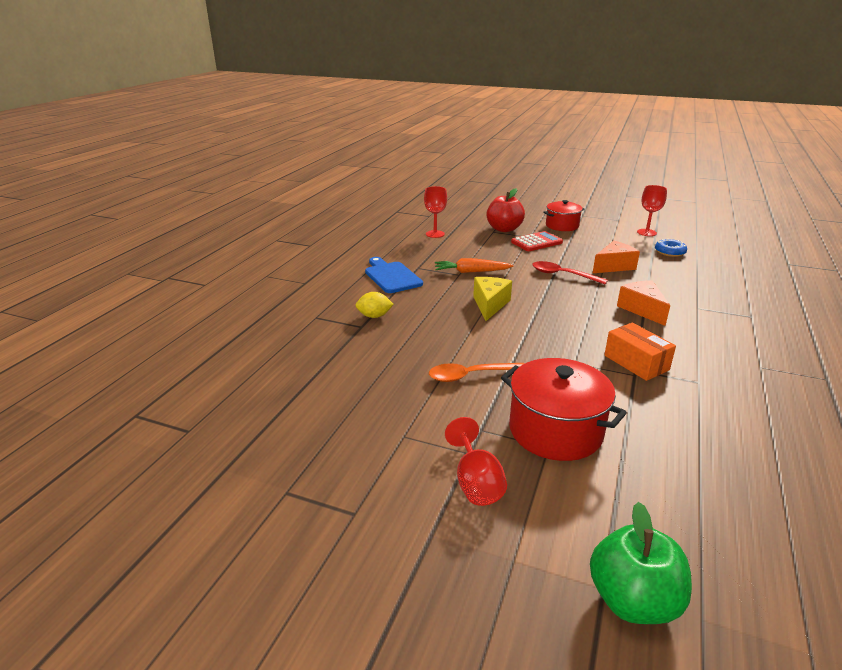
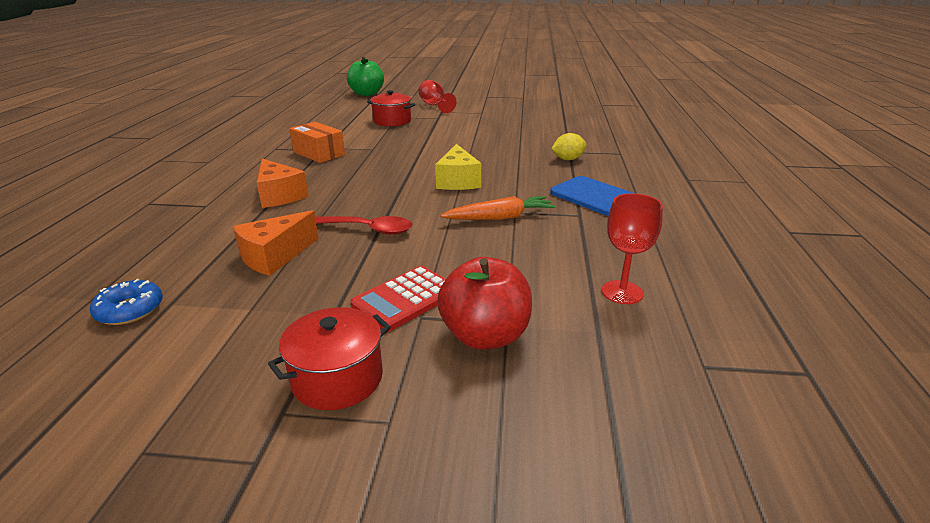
camera: 165 degrees right, 0 degrees up
orange spoon [429,363,525,382] -> none
red pot [501,358,627,461] -> red pot [367,90,415,127], size x0.65
red goblet [637,185,667,236] -> none

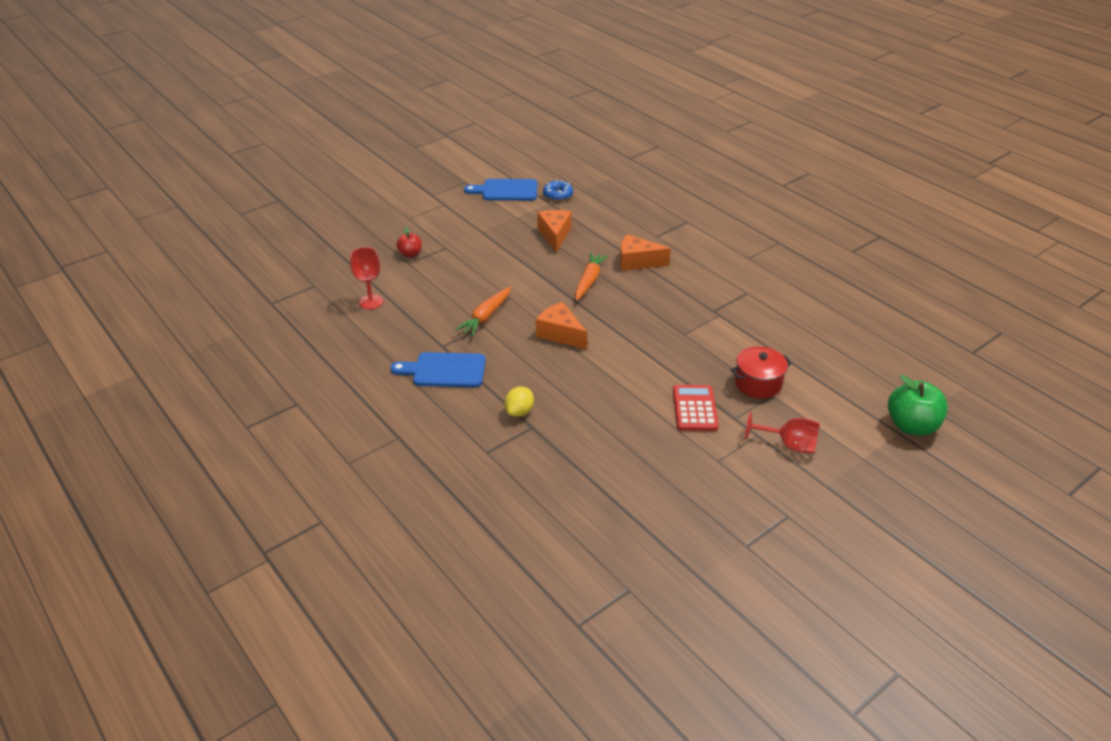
camera: 135 degrees right, 10 degrees up
red pot [268,307,391,410] -> none
orange box [289,122,345,163] -> none
red spoon [315,216,412,235] -> none
red calculator [350,266,446,332] -> red calculator moved to [673,385,719,431]
yellow cheese [435,144,481,190] -> orange cheese [536,302,587,349]
red apple [438,257,532,350] -> red apple [397,227,422,257], size x0.56
none -> blue cutting board [464,179,537,201]
none -> orange carrot [575,252,608,301]

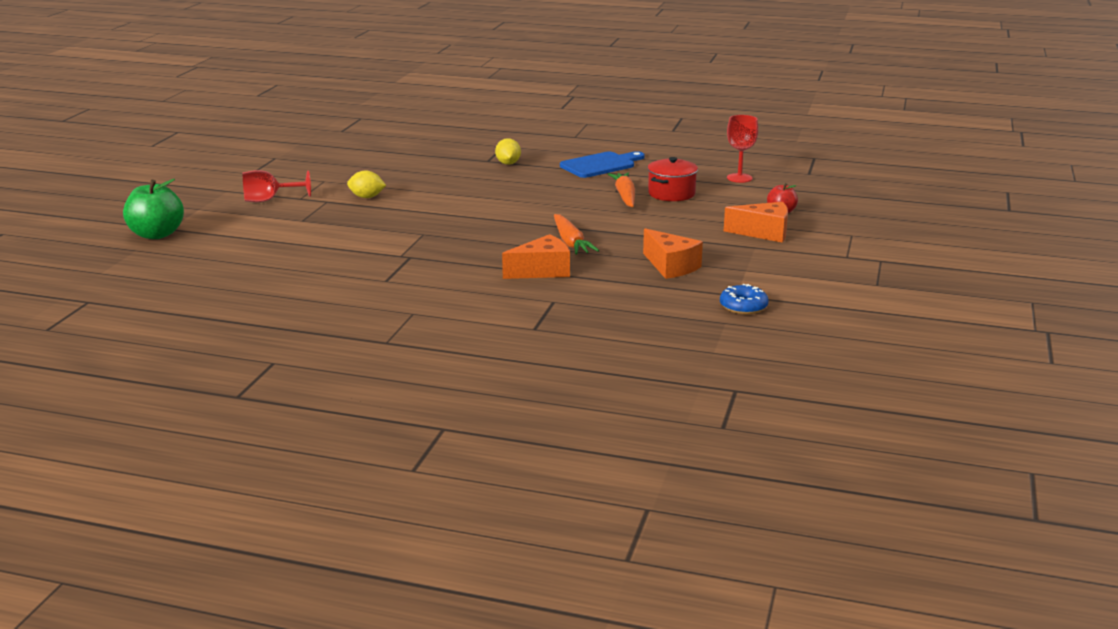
camera: 145 degrees right, 15 degrees down
blue cutting board [464,179,537,201] -> none
orange cheese [536,302,587,349] -> orange cheese moved to [724,202,788,243]
red calculator [673,385,719,431] -> yellow lemon [347,170,386,198]
red pot [731,346,792,399] -> red pot moved to [648,157,698,201]

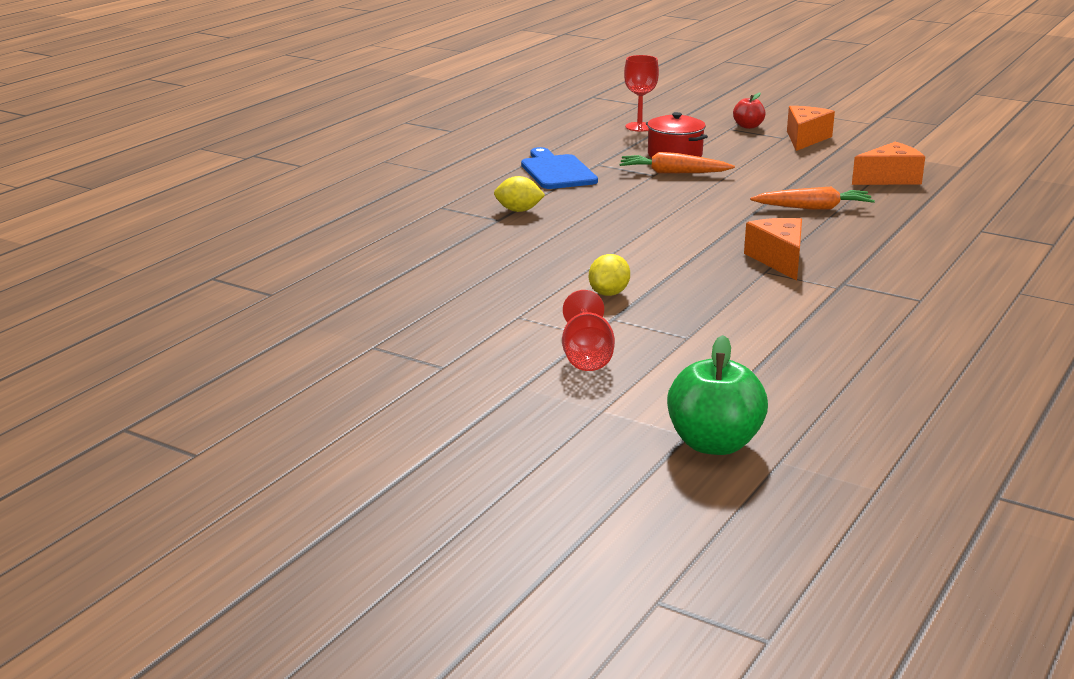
camera: 75 degrees left, 0 degrees up
orange cheese [502,234,570,279] -> orange cheese moved to [744,218,802,281]
blue donut [720,284,769,314] -> none

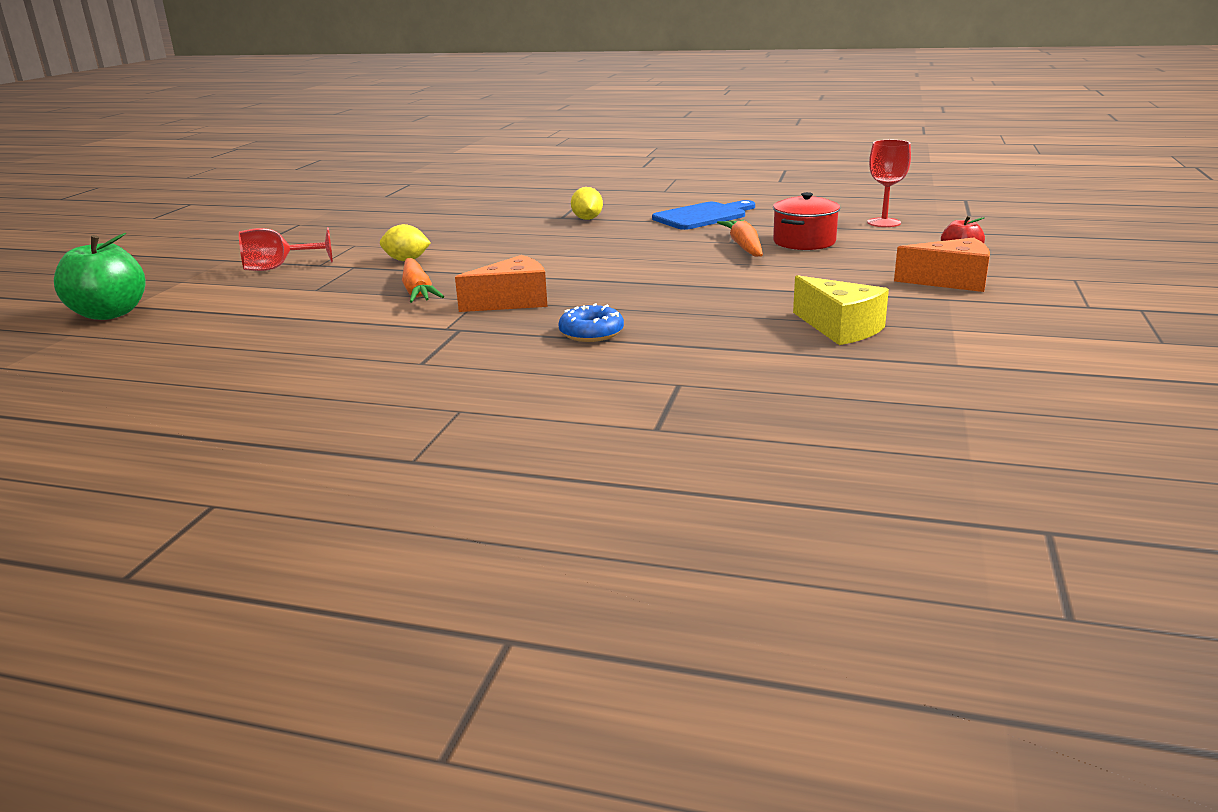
camera: 75 degrees right, 0 degrees up
orange carrot [750,187,875,210] -> orange carrot moved to [402,258,444,303]
orange cheese [852,142,925,185] -> yellow cheese [793,275,889,345]
none -> blue donut [558,303,624,342]

